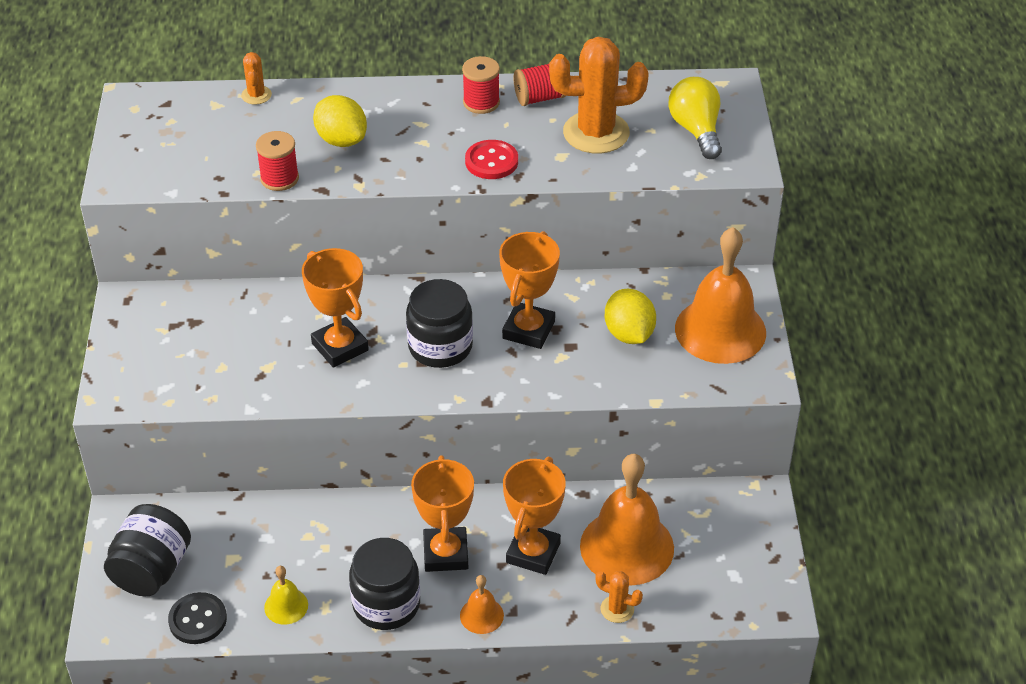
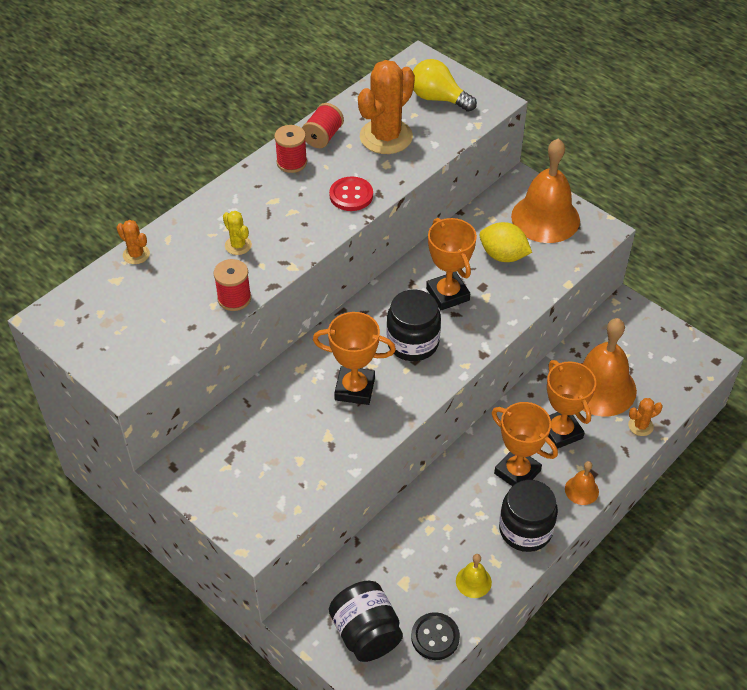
camera: 45 degrees left, 5 degrees up
yellow lemon [313,95,367,147] -> yellow cactus [223,211,252,255]

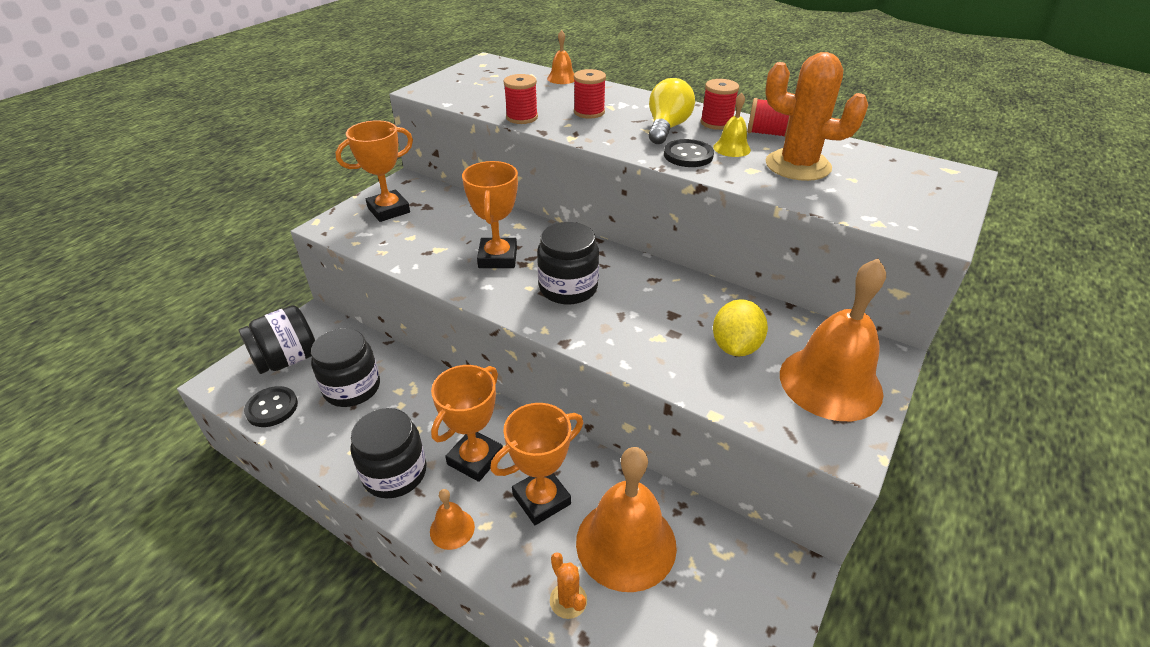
camera: 80 degrees right, 10 degrees down
orange cactus [117,220,150,264] -> orange bell [547,30,575,84]
yellow cactus [223,211,252,255] -> red spool [574,69,606,119]
red button [329,177,373,211] -> black button [664,139,714,167]
yellow light bulb [413,59,477,112] -> yellow light bulb moved to [649,78,695,144]
orange trophy [426,218,477,310] -> orange trophy moved to [335,120,413,222]
yellow bell [456,554,492,598] -> yellow bell moved to [713,93,751,157]
none -> black jar [311,328,380,407]

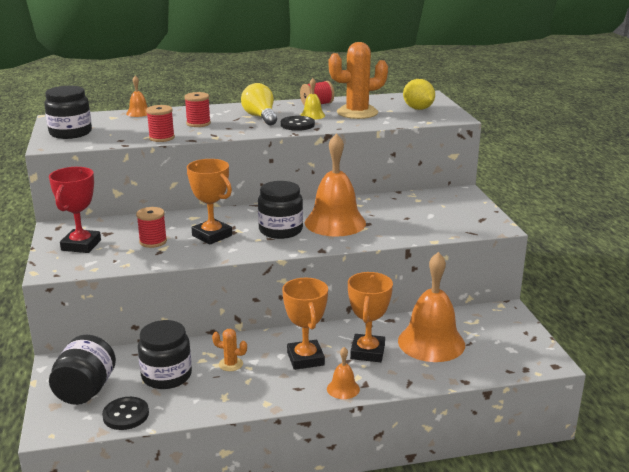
camera: 45 degrees left, 15 degrees down
orange trophy [335,120,413,222] -> red trophy [49,167,101,253]
black jar [351,408,426,498] -> black jar moved to [44,86,92,139]
orange cactus [550,553,587,619] -> orange cactus moved to [212,329,247,371]
red spool [701,79,739,130] -> red spool moved to [136,207,167,248]
yellow lemon [713,299,768,356] -> yellow lemon moved to [403,79,435,110]
orange bell [780,259,886,421] -> orange bell moved to [305,133,366,237]

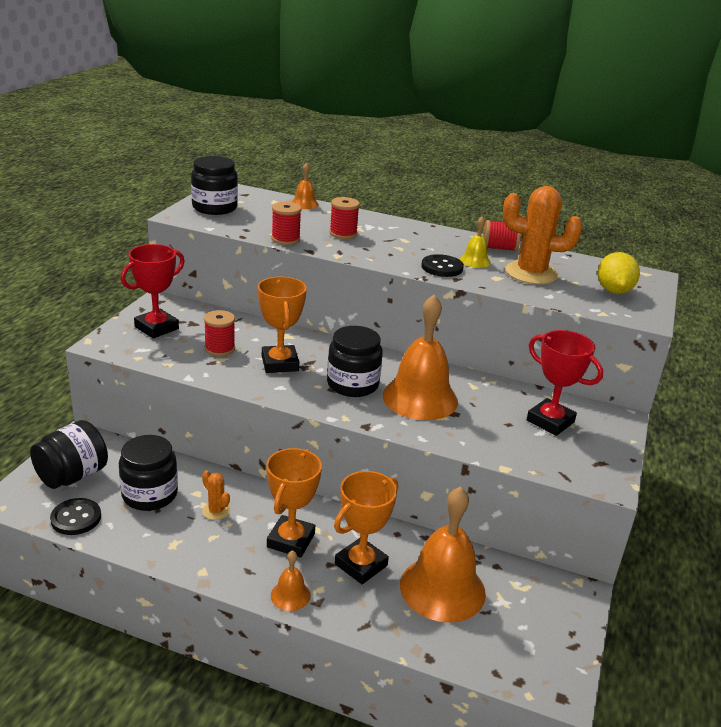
camera: 30 degrees right, 5 degrees up
yellow light bulb [241,83,277,125] -> none
none -> red trophy [527,330,603,436]

